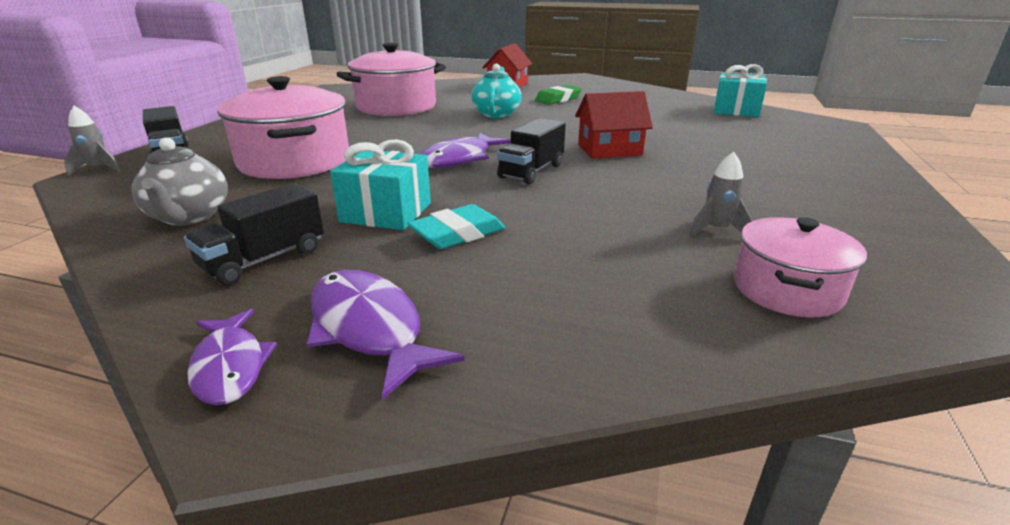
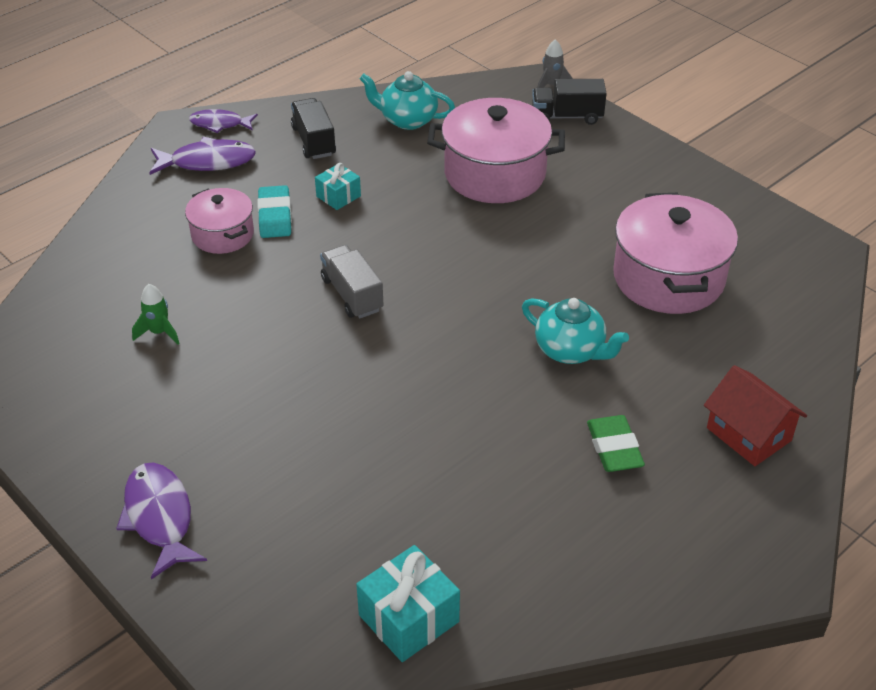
camera: 120 degrees right, 15 degrees up
grey teapot [132,137,228,226] -> turquoise teapot [360,71,455,130]
turquoise gift [330,139,431,230] -> turquoise gift [315,163,361,210], size x0.61
purple fish [420,133,511,168] -> purple fish moved to [116,463,207,579]
black truck [497,118,566,184] -> grey truck [320,245,383,318]
red house [575,91,653,159] -> none
grey rocket [689,152,753,237] -> green rocket [132,284,180,344]
pink pot [734,217,867,317] -> pink pot moved to [185,188,254,254]

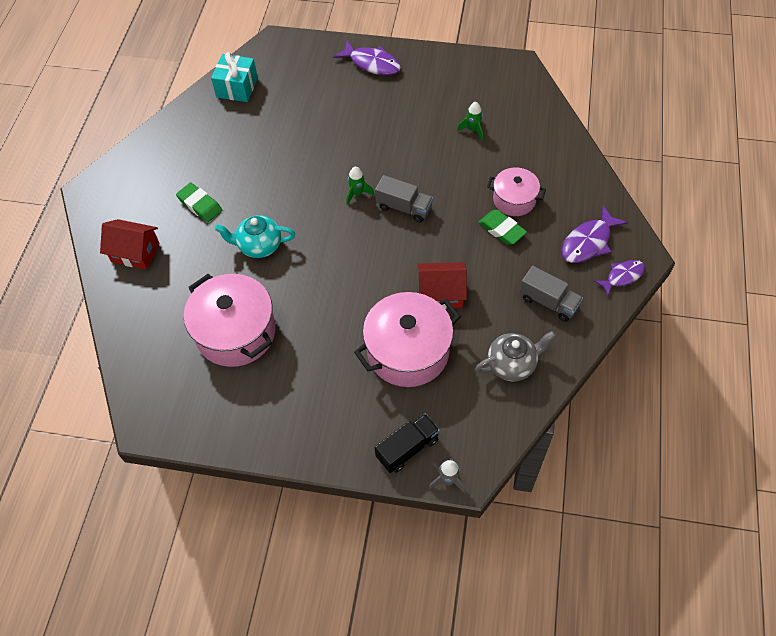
camera: 145 degrees right, 15 degrees up
turquoise eraser [257,185,292,238] -> green eraser [478,209,527,245]
black truck [291,98,336,159] -> grey truck [520,266,583,322]
turquoise gift [315,163,361,210] -> none
turquoise teapot [360,71,455,130] -> grey teapot [475,331,556,382]
none -> green rocket [346,167,375,205]
none -> red house [418,262,467,309]

